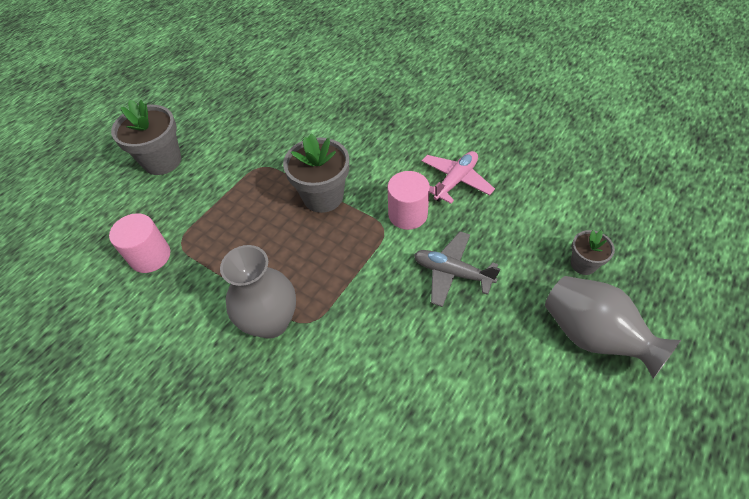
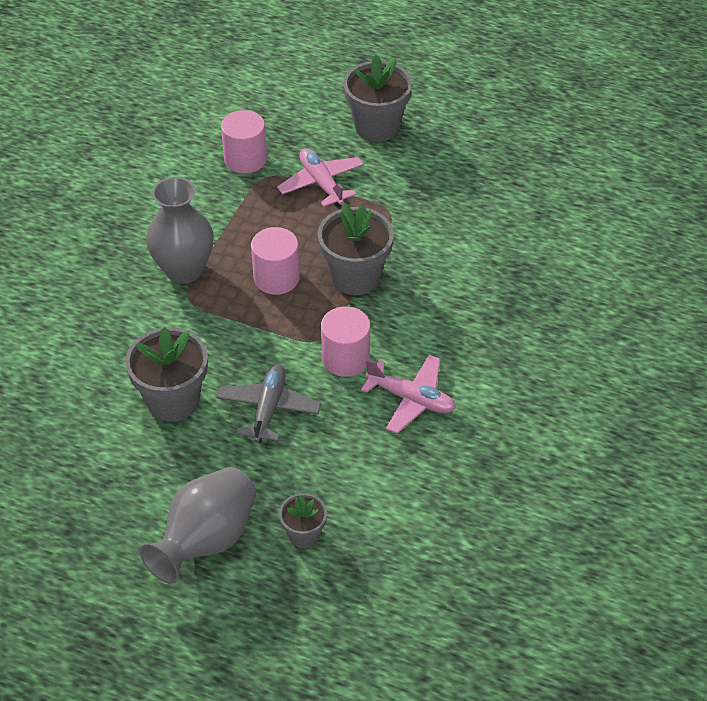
camera: 75 degrees right, 5 degrees down
none -> grey flower pot [125,327,208,422]
none -> pink cylinder [251,227,300,295]
none -> pink plane [277,148,364,207]

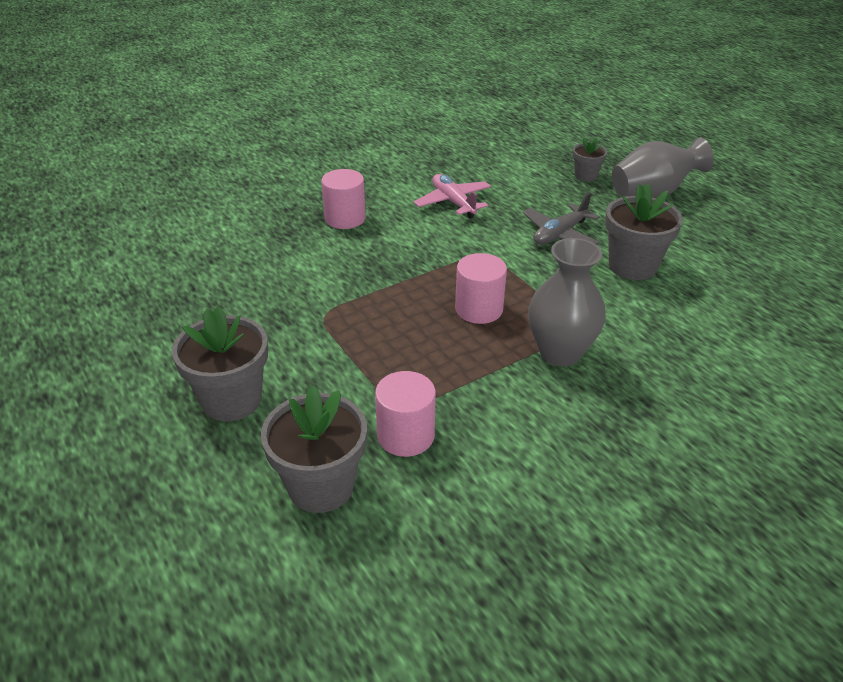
camera: 145 degrees left, 10 degrees down
pink plane [277,148,364,207] -> none
grey flower pot [318,203,394,295] -> grey flower pot moved to [261,385,367,513]
pink cylinder [321,306,370,377] -> pink cylinder moved to [321,169,366,229]

